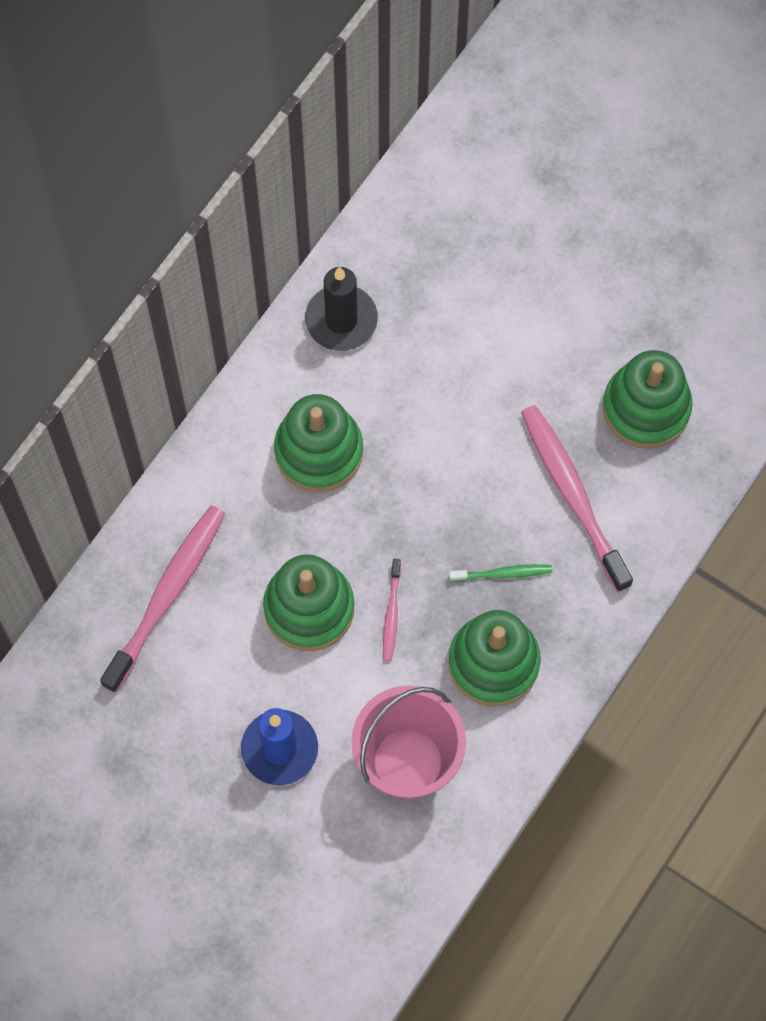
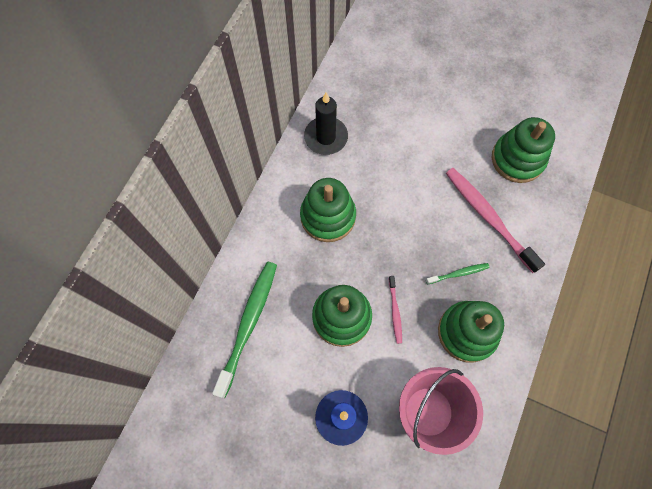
camera: 10 degrees left, 0 degrees up
pink toothbrush [100,506,225,693] -> green toothbrush [212,262,277,398]

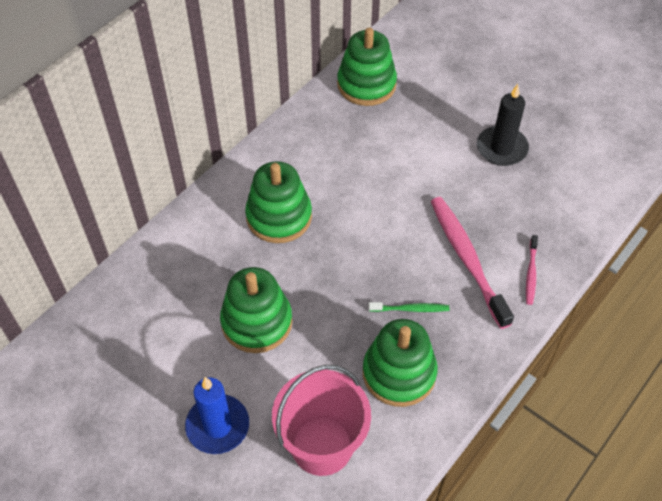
camera: 15 degrees right, 15 degrees down
green toothbrush [212,262,277,398] -> none
black candle [304,92,348,155] -> black candle moved to [477,84,529,166]
pink toothbrush [389,276,402,344] -> pink toothbrush moved to [526,235,538,305]
green stacking toy [492,117,555,183] -> green stacking toy moved to [337,28,397,106]

